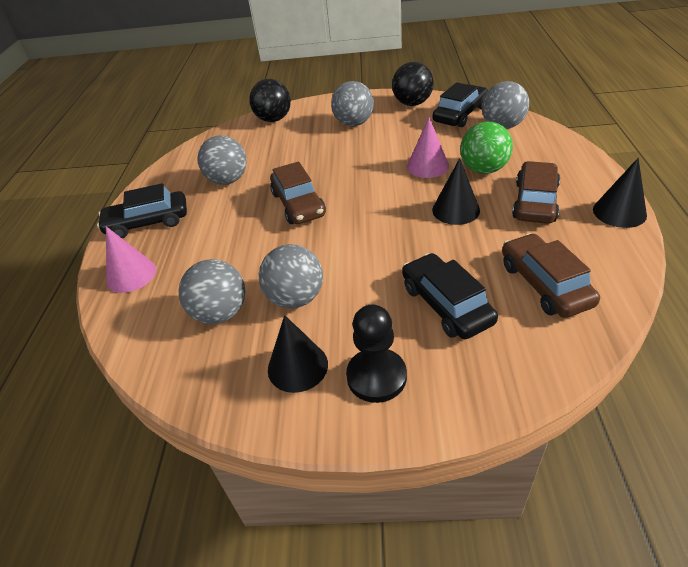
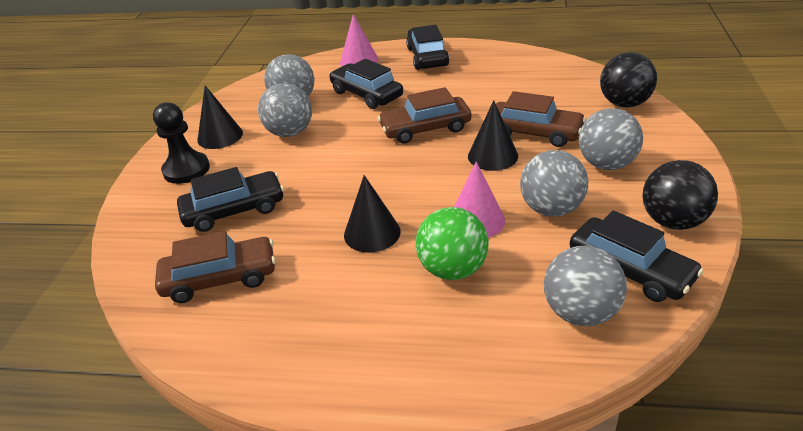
camera: 95 degrees right, 5 degrees down
grey ball [197,135,247,185] -> grey ball moved to [520,150,588,217]
brown car [512,161,560,224] -> brown car moved to [496,91,586,147]
black cone [593,158,647,228] -> black cone moved to [468,100,518,171]
none -> black car [329,59,403,109]

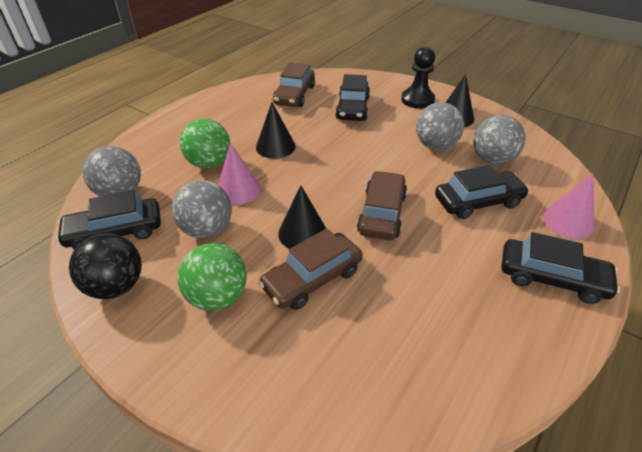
camera: 115 degrees right, 5 degrees up
grey ball [579,108,643,170] -> green ball [177,243,247,311]
black ball [600,52,657,108] -> none

